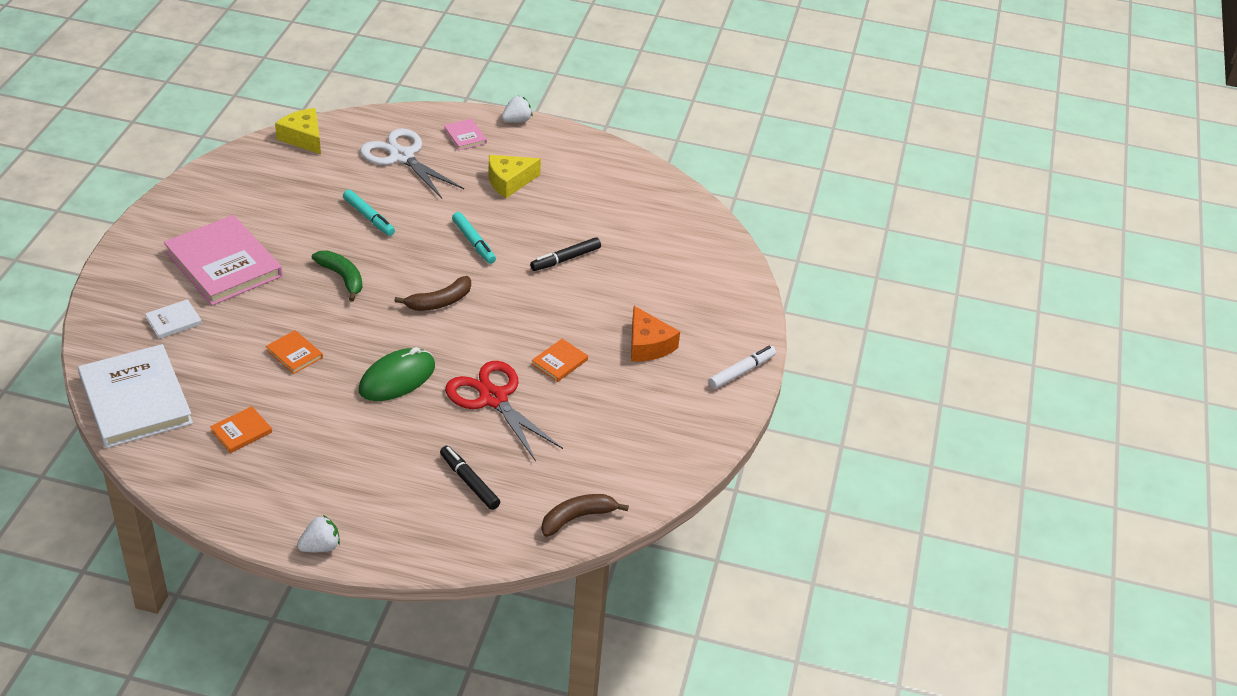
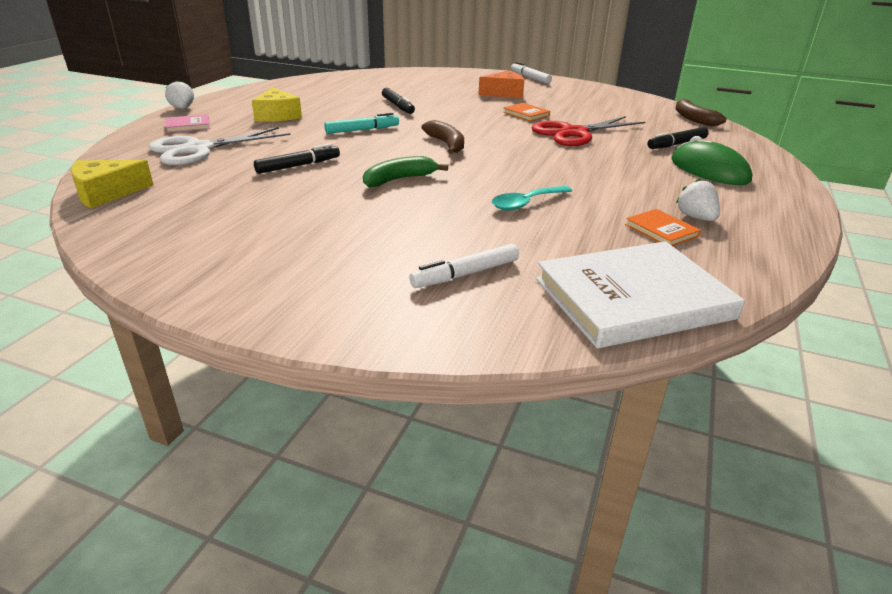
camera: 80 degrees left, 10 degrees down
white book [145,299,202,339] -> white marker [409,244,519,288]
pink book [164,215,283,306] -> none
orange book [266,330,323,374] -> turquoise spoon [492,186,572,211]
white strawberry [297,515,340,552] -> white strawberry moved to [676,179,720,221]
turquoise marker [343,190,395,236] -> black marker [254,143,340,174]
green mouse [359,347,435,401] -> green mouse moved to [671,136,752,185]

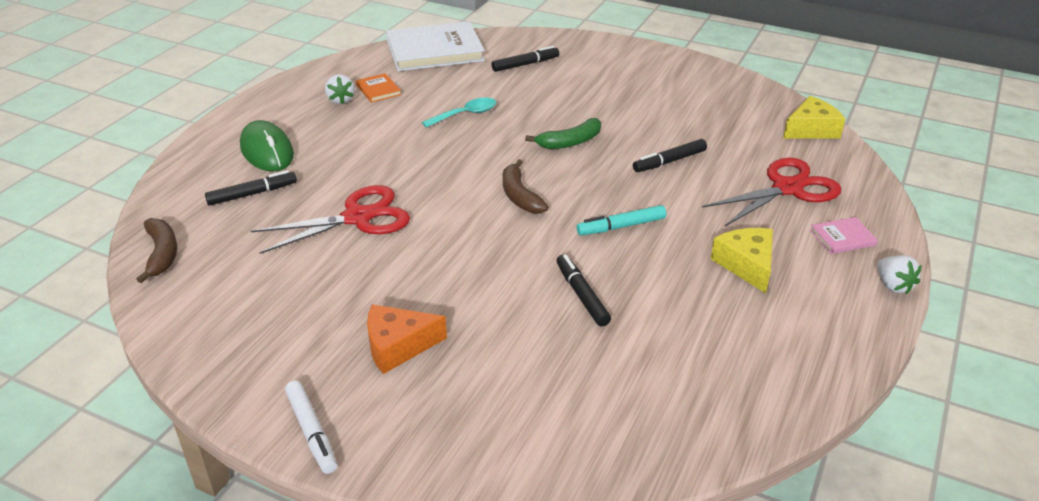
camera: 175 degrees left, 5 degrees up
white scissors [149,127,291,165] -> red scissors [702,158,841,226]
white marker [409,244,519,288] -> black marker [491,46,559,72]
orange book [503,103,550,121] -> none

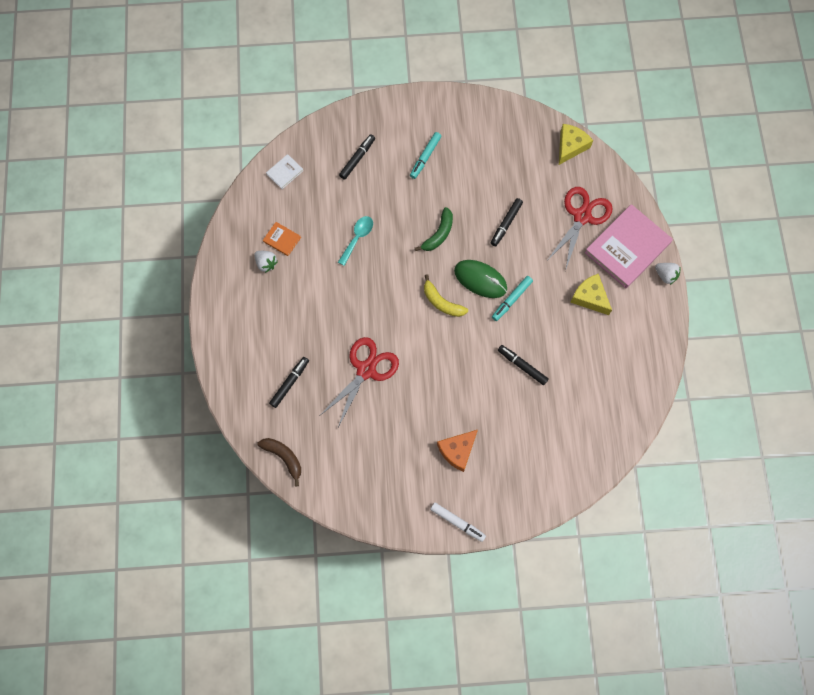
camera: 30 degrees left, 35 degrees up
green mouse [240,120,294,171] -> green mouse moved to [454,260,507,298]
white book [386,21,485,71] -> white book [266,154,304,189], size x0.44
brown banana [503,159,548,214] -> yellow banana [424,274,468,317]
pink book [810,217,878,254] -> pink book [585,204,673,288], size x2.29
none -> turquoise marker [410,132,441,179]

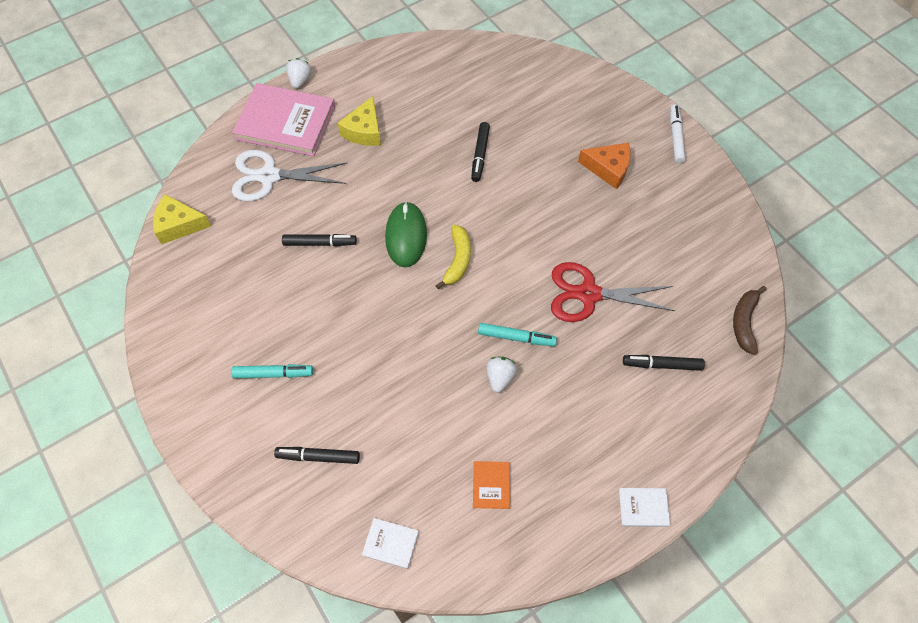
camera: 120 degrees left, 10 degrees down
white strawberry [254,251,278,273] -> white strawberry moved to [486,357,517,393]
turquoise spoon [338,216,373,266] -> none
green banana [415,207,453,251] -> none
turquoise marker [492,276,533,321] -> turquoise marker moved to [478,323,557,346]
red scissors [547,187,613,271] -> white scissors [232,150,347,201]
none -> white book [619,488,670,527]

